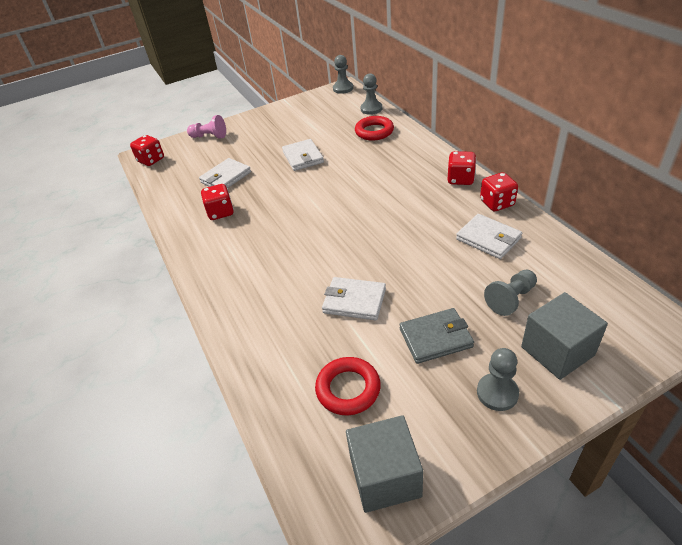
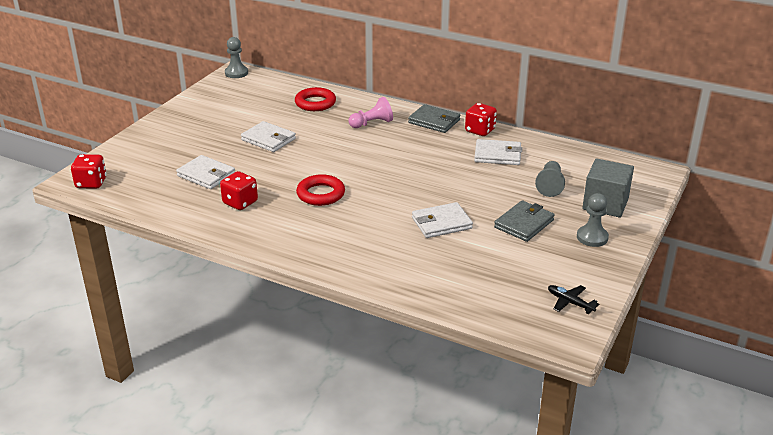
camera: 40 degrees left, 10 degrees down
pink pawn [187,115,226,139] -> pink pawn moved to [348,97,393,128]
white wallet [199,158,251,188] -> white wallet turned 60 degrees counterclockwise [176,155,235,189]
red ring [315,357,381,415] -> red ring moved to [296,174,345,206]
grey cube [346,415,423,513] -> black plane [548,285,599,314]
grey pawn [360,73,382,115] -> none
red dice [448,151,476,185] -> grey wallet [408,104,460,133]

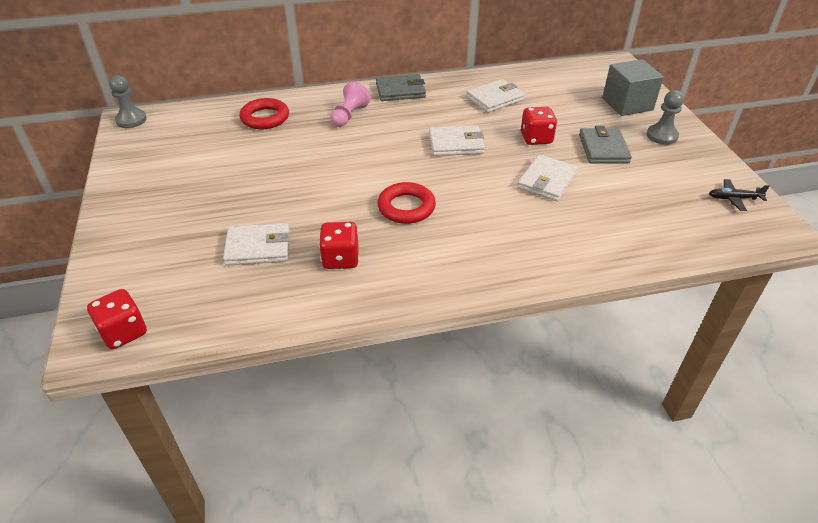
camera: 40 degrees left, 10 degrees up
white wallet [241,121,296,152] -> white wallet moved to [429,125,485,156]
red dice [465,103,497,136] -> red dice moved to [521,107,557,145]
grey pawn [535,161,565,197] -> none

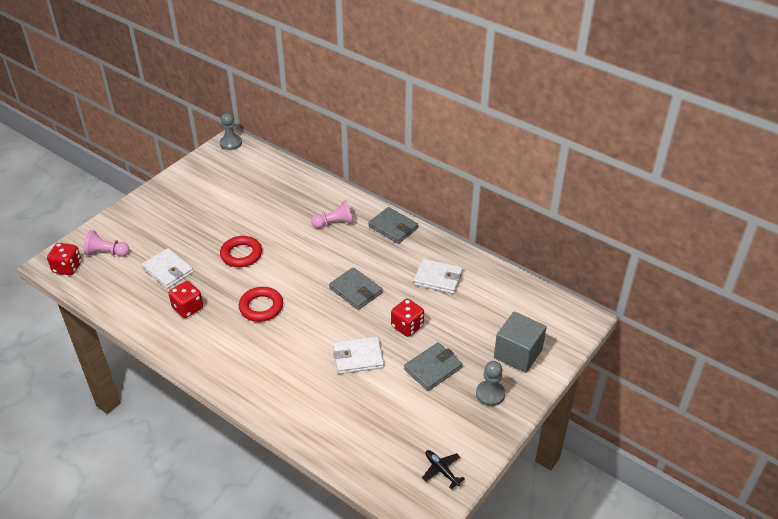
camera: 50 degrees right, 0 degrees up
red ring [240,98,289,129] -> red ring moved to [220,236,262,267]
white wallet [429,125,485,156] -> grey wallet [329,267,382,310]
none -> pink pawn [84,230,129,257]

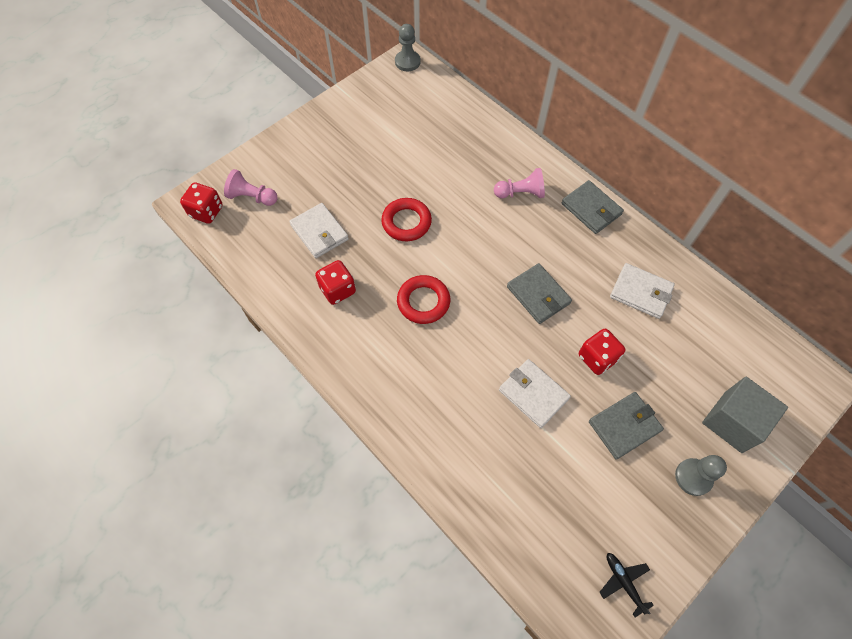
camera: 10 degrees right, 20 degrees up
white wallet [333,337,384,374] -> white wallet turned 45 degrees clockwise [499,359,571,428]

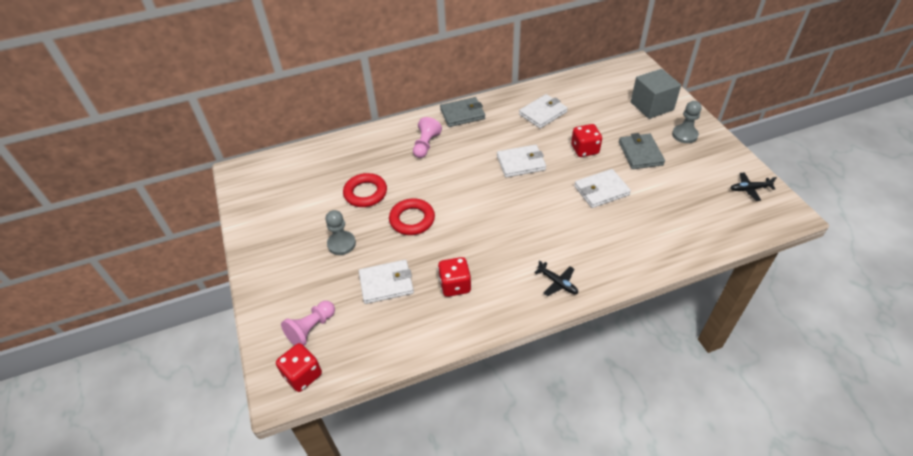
camera: 65 degrees left, 15 degrees down
grey pawn [395,24,421,71] -> grey pawn moved to [326,210,356,255]
red ring [397,275,450,324] -> red ring moved to [343,173,387,207]
grey wallet [507,263,572,324] -> white wallet [497,144,546,178]
none -> black plane [534,260,578,296]

